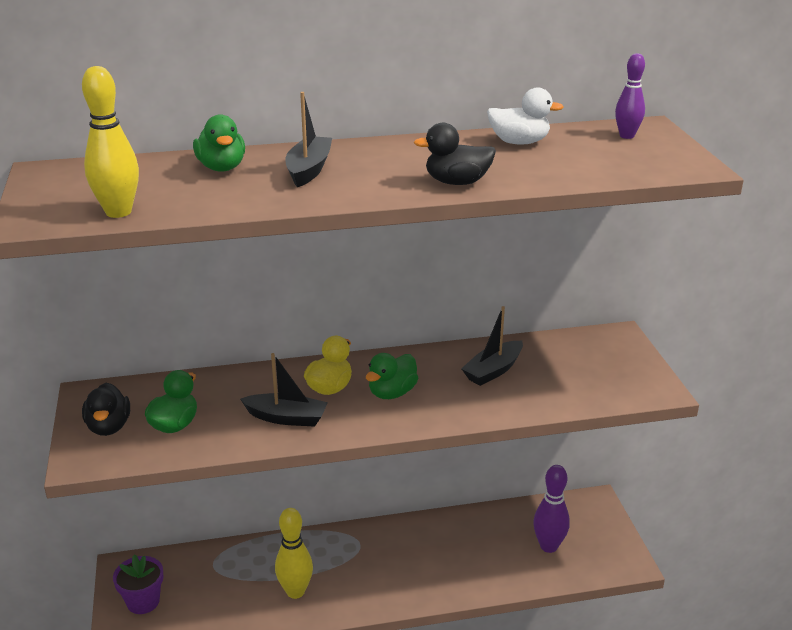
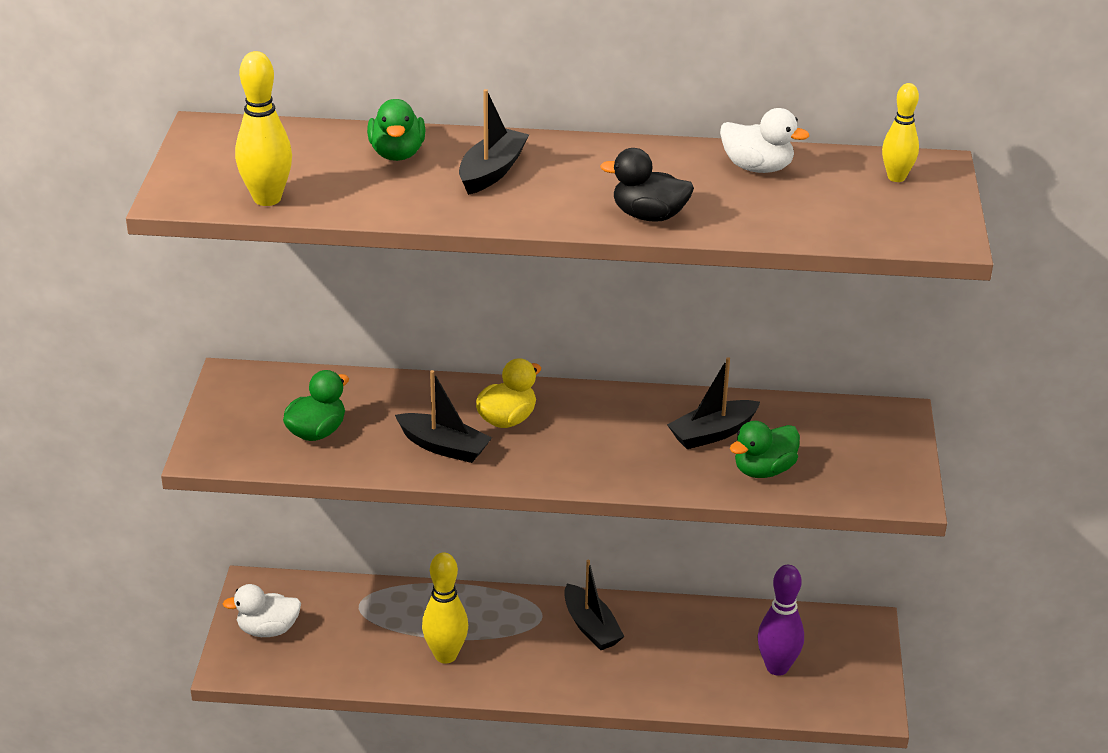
camera: 15 degrees right, 5 degrees up
black duck [82,383,130,436] -> none
purple flower pot [113,555,164,614] -> white duck [223,584,301,637]
green duck [366,353,418,399] -> green duck moved to [730,421,800,478]
purple bowling pin [615,53,645,139] -> yellow bowling pin [882,83,919,182]
none -> black boat [564,560,625,650]

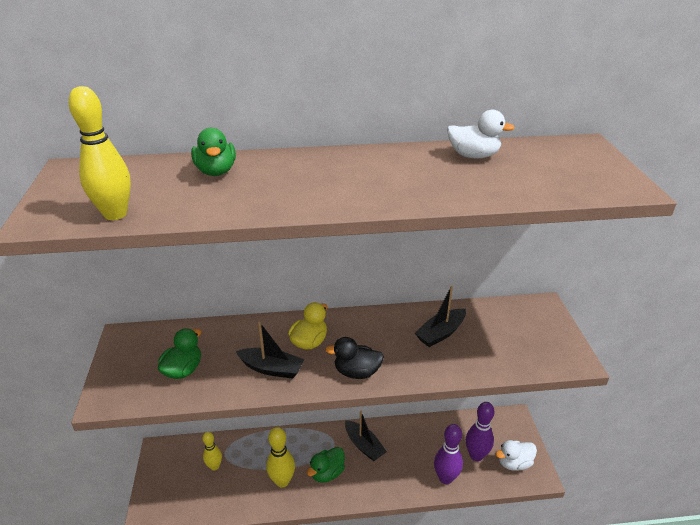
camera: 10 degrees left, 0 degrees up
white duck [223,584,301,637] -> white duck moved to [496,440,537,471]
black boat [459,89,529,195] -> none
black duck [600,148,694,222] -> black duck moved to [325,337,384,379]
green duck [730,421,800,478] -> green duck moved to [307,447,345,483]
yellow bowling pin [882,83,919,182] -> yellow bowling pin moved to [202,432,222,471]
none -> purple bowling pin [434,424,463,484]

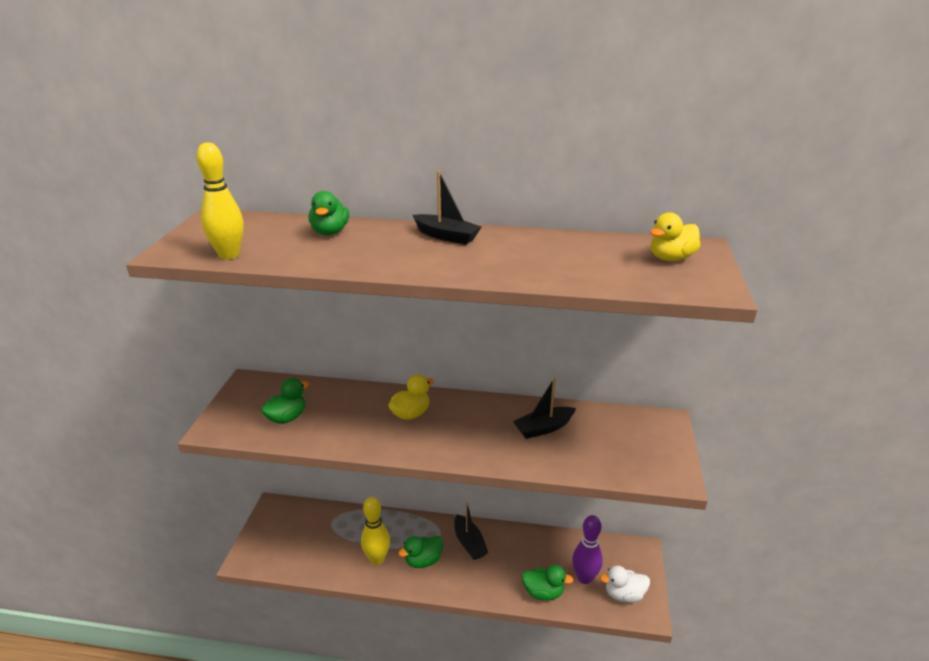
camera: 15 degrees right, 5 degrees down
yellow bowling pin [202,432,222,471] -> none
black boat [236,322,304,379] -> black boat moved to [413,171,481,245]
black duck [325,337,384,379] -> none
purple bowling pin [434,424,463,484] -> green duck [522,565,574,600]
white duck [447,110,515,159] -> none
none -> yellow duck [650,212,700,261]

